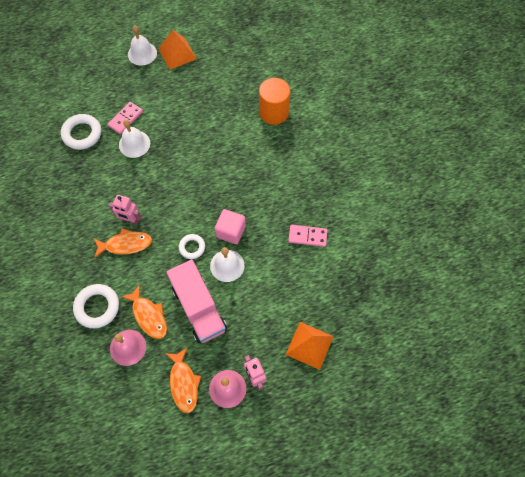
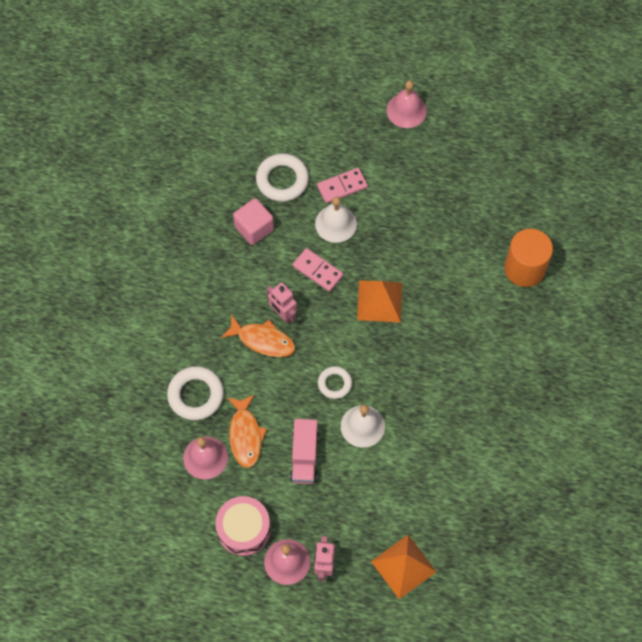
camera: 30 degrees right, 0 degrees up
white bell [128,25,157,66] -> pink bell [387,80,427,128]
orange pyramid [158,30,197,70] -> orange pyramid moved to [357,280,402,322]
orange fish [165,347,201,413] -> pink drum [215,496,271,556]
pink truck [167,260,227,343] -> pink truck [290,419,319,484], size x0.65
pink cube [215,209,246,244] -> pink cube moved to [233,198,274,245]
pink domino [288,225,328,247] -> pink domino moved to [293,248,343,292]

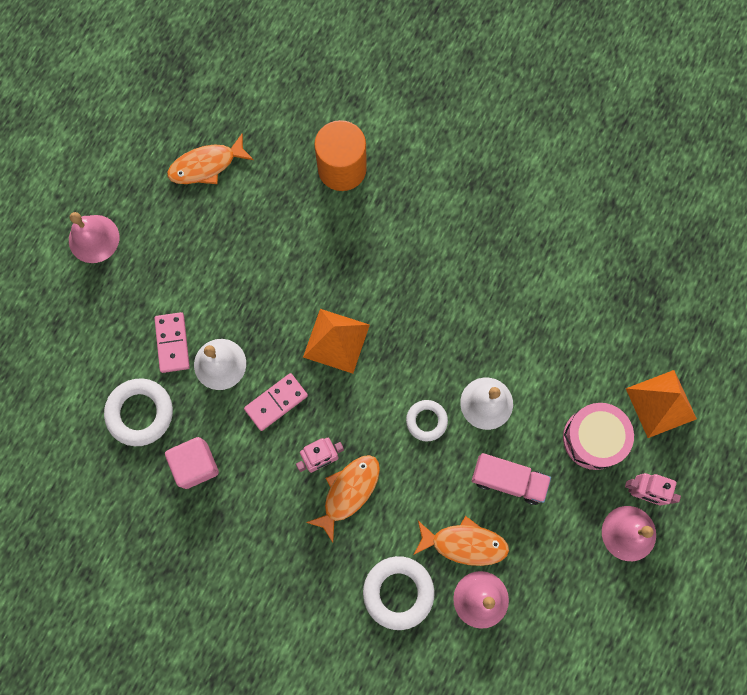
camera: 75 degrees left, 10 degrees up
pink drum [215,496,271,556] -> pink drum moved to [563,403,634,470]
none -> orange fish [167,133,254,184]

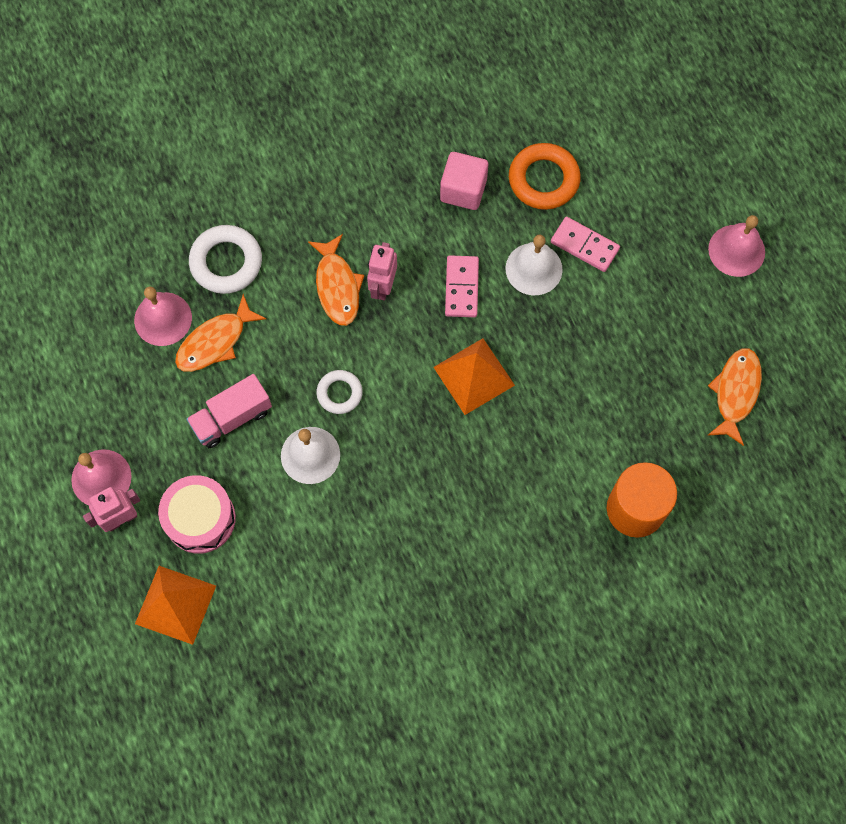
camera: 130 degrees right, 5 degrees down
white ring [104,378,173,446] -> orange ring [509,143,581,210]

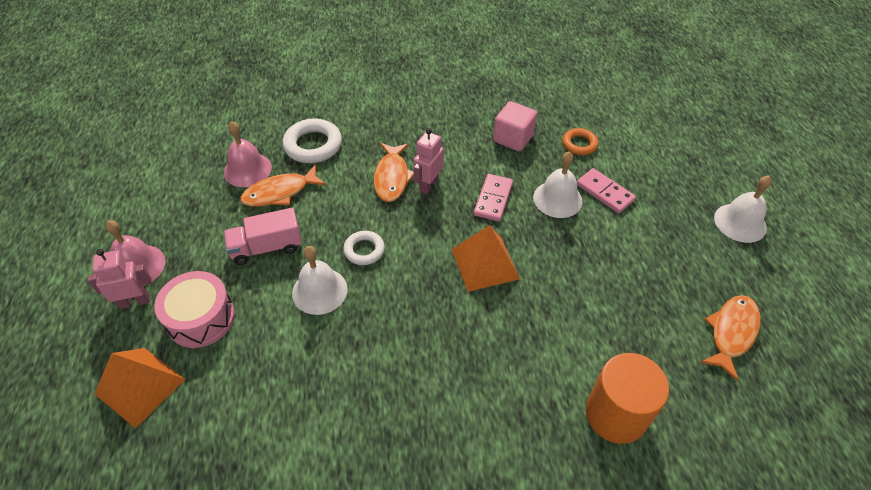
camera: 15 degrees right, 20 degrees down
orange ring [509,143,581,210] -> orange ring [562,128,598,155], size x0.61
pink bell [708,215,765,277] -> white bell [714,176,772,243]

